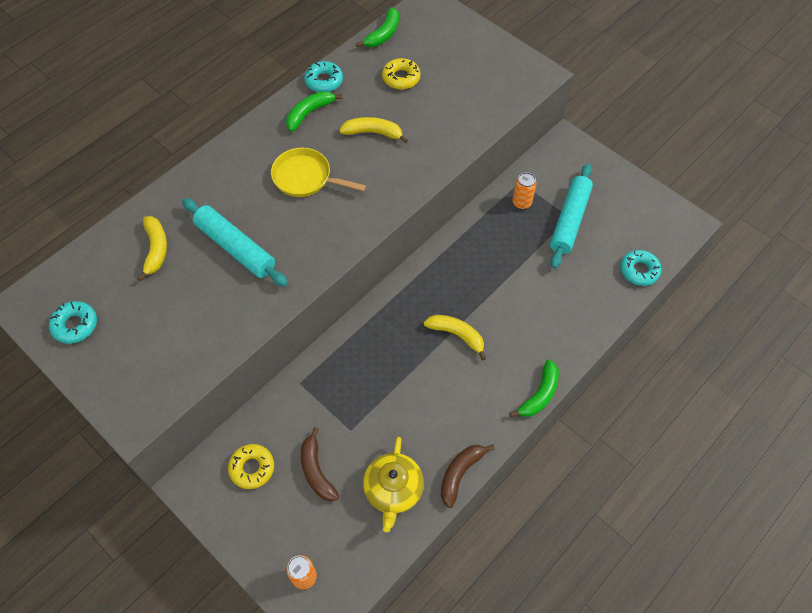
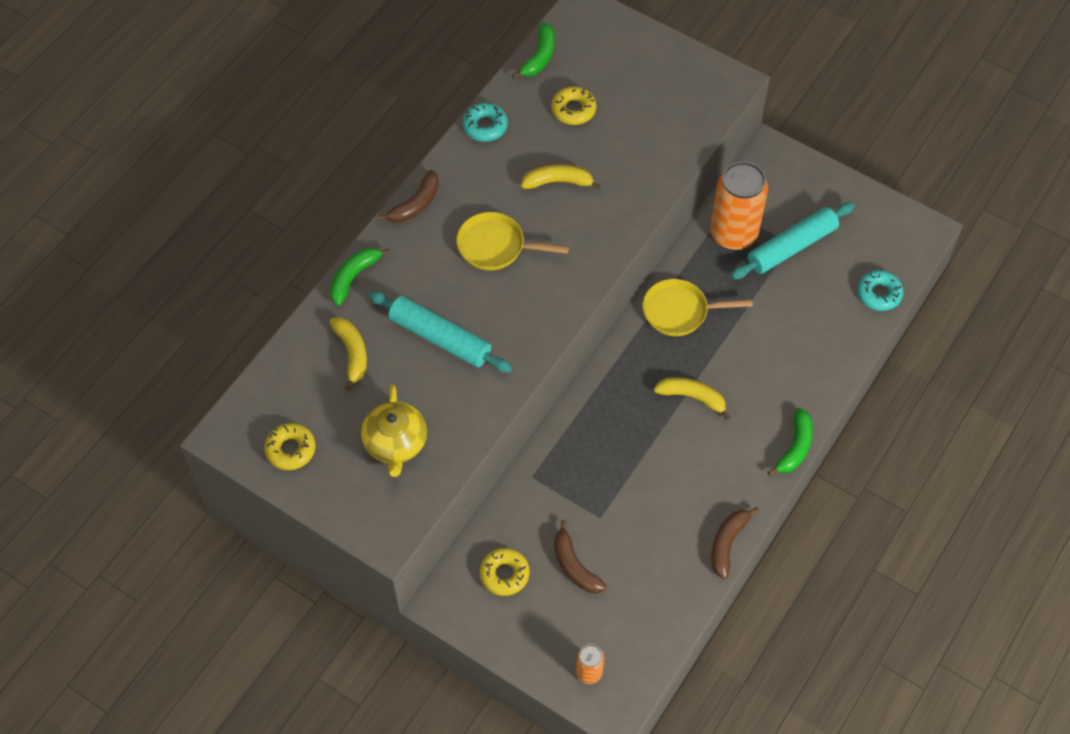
camera: 10 degrees left, 0 degrees up
turquoise donut [49,301,97,344] -> yellow donut [264,423,316,470]
green banana [286,91,343,132] -> green banana moved to [330,248,391,306]
yellow teapot [363,437,424,532] -> yellow teapot moved to [361,385,427,477]
orange can [512,172,537,209] -> orange can [710,161,768,250], size x2.10
turquoise rolling pin [550,164,593,269] -> turquoise rolling pin turned 45 degrees clockwise [731,202,855,279]
none -> brown banana [376,170,439,223]
none -> yellow pan [643,279,753,336]

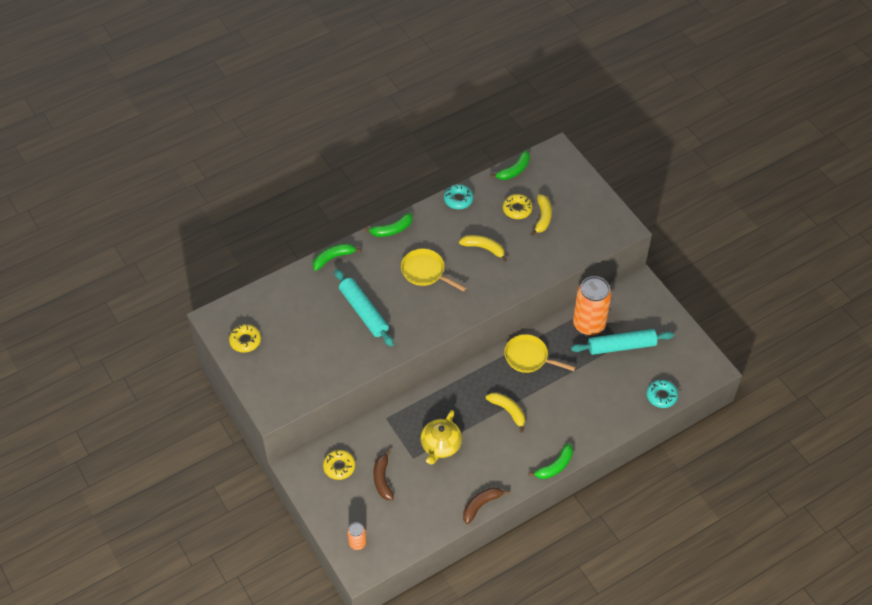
camera: 25 degrees right, 5 degrees down
yellow banana [330,317,367,391] -> yellow banana moved to [530,194,552,236]
yellow teapot [361,385,427,477] -> yellow teapot moved to [421,410,462,465]
brown banana [376,170,439,223] -> green banana [363,213,413,237]

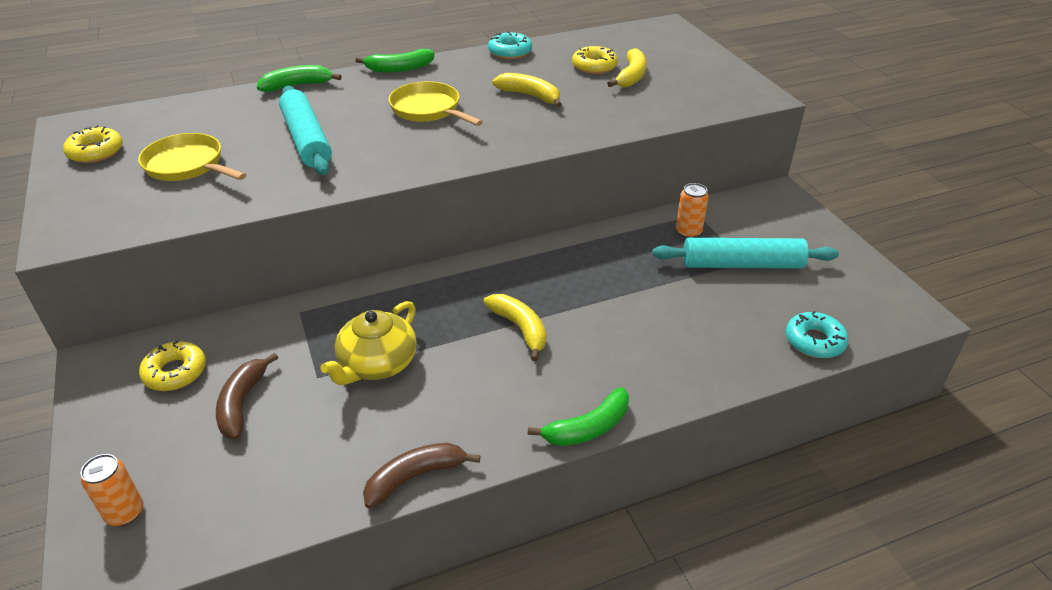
camera: 10 degrees right, 15 degrees down
green banana [490,150,530,180] -> none
yellow pan [504,334,575,373] -> yellow pan moved to [138,133,246,181]
orange can [573,276,612,335] -> orange can [676,183,709,238], size x0.48

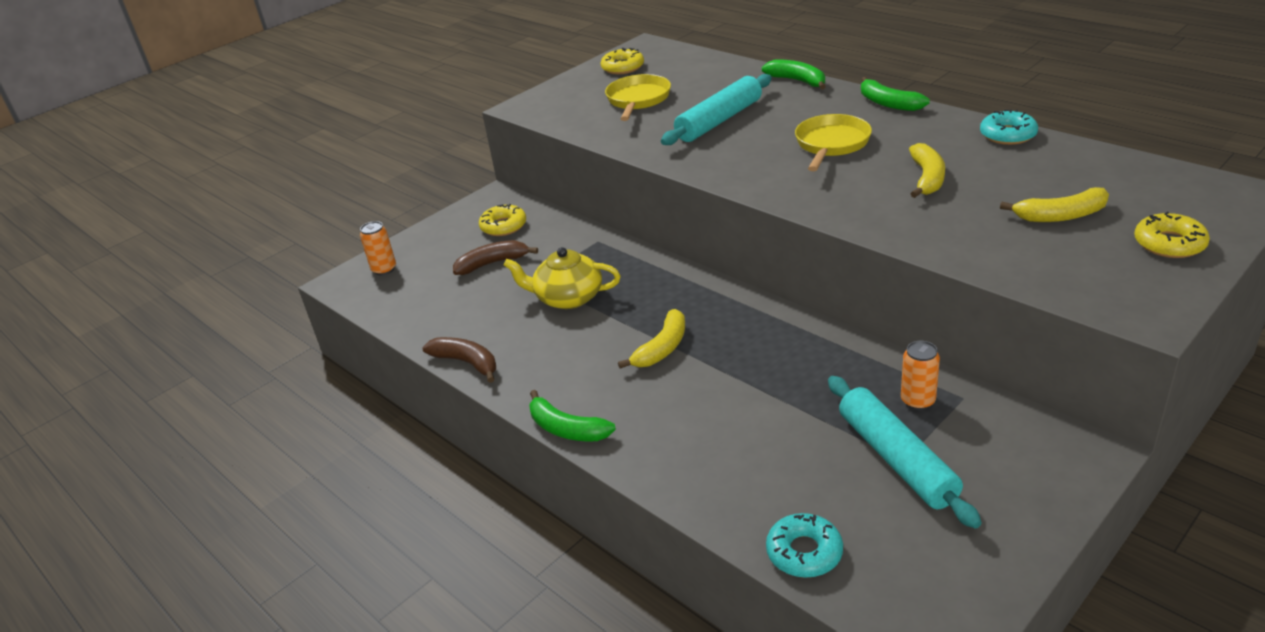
camera: 70 degrees right, 5 degrees down
yellow donut [572,46,618,74] -> yellow donut moved to [1134,212,1210,258]

